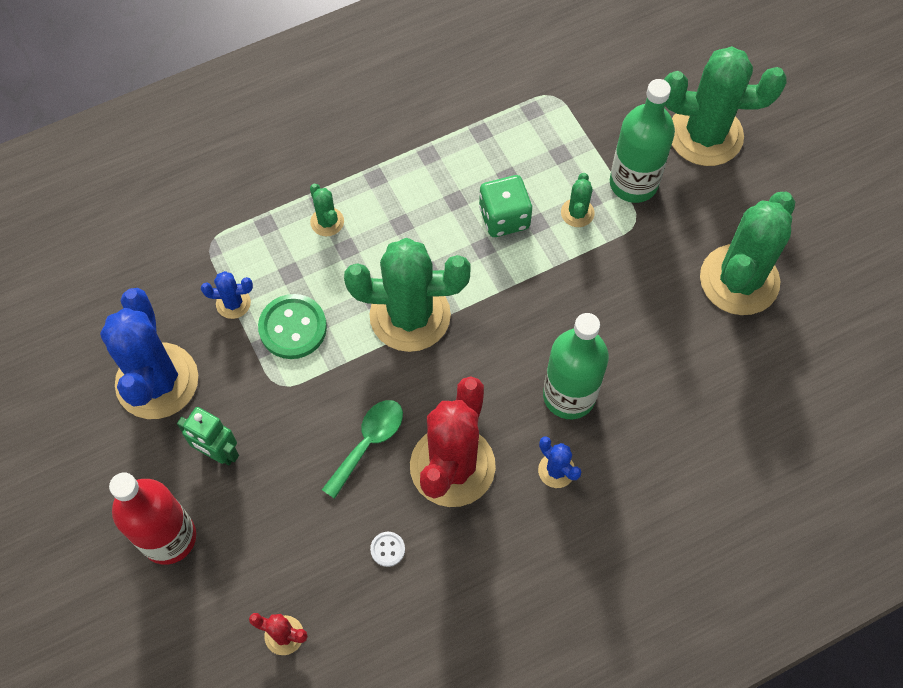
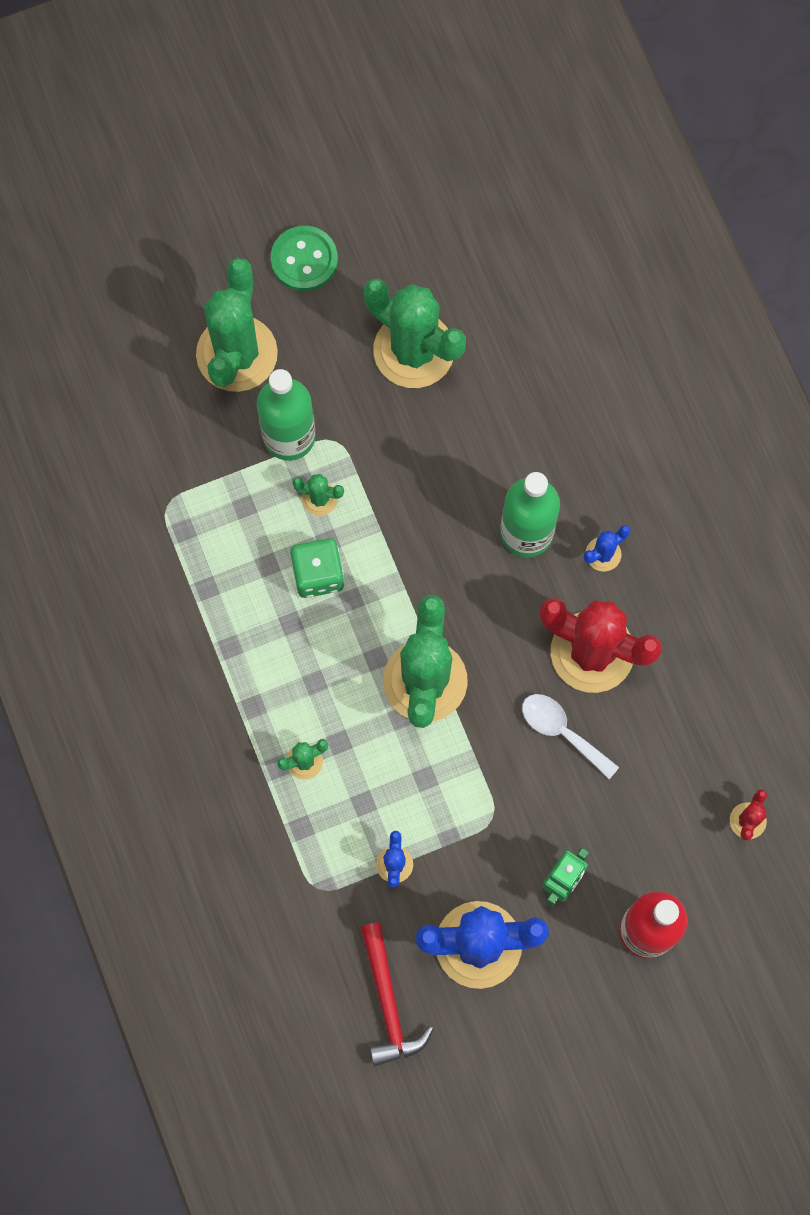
camera: 85 degrees left, 10 degrees up
green button [258,294,327,359] -> green button moved to [271,226,338,291]
green spoon [322,400,403,499] -> white spoon [522,694,619,779]
white button [370,532,405,567] -> none
none -> red hammer [361,922,433,1066]

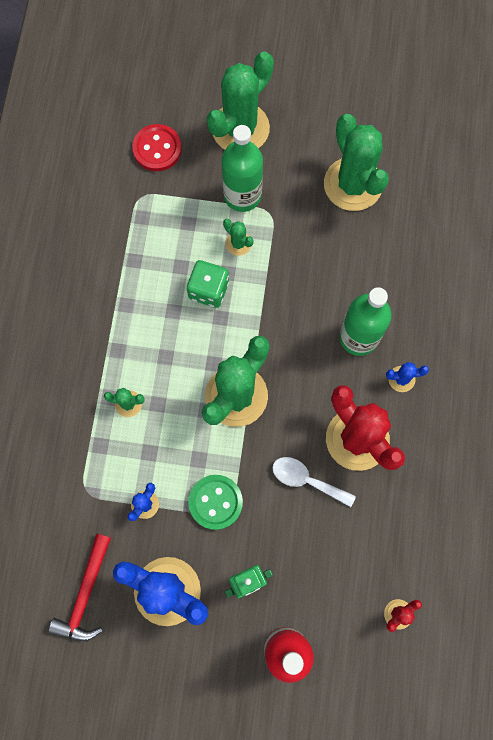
camera: 30 degrees right, 0 degrees up
green button [271,226,338,291] -> green button moved to [188,475,243,530]
white spoon [522,694,619,779] -> white spoon turned 45 degrees counterclockwise [272,457,356,507]
none -> red button [132,124,182,171]

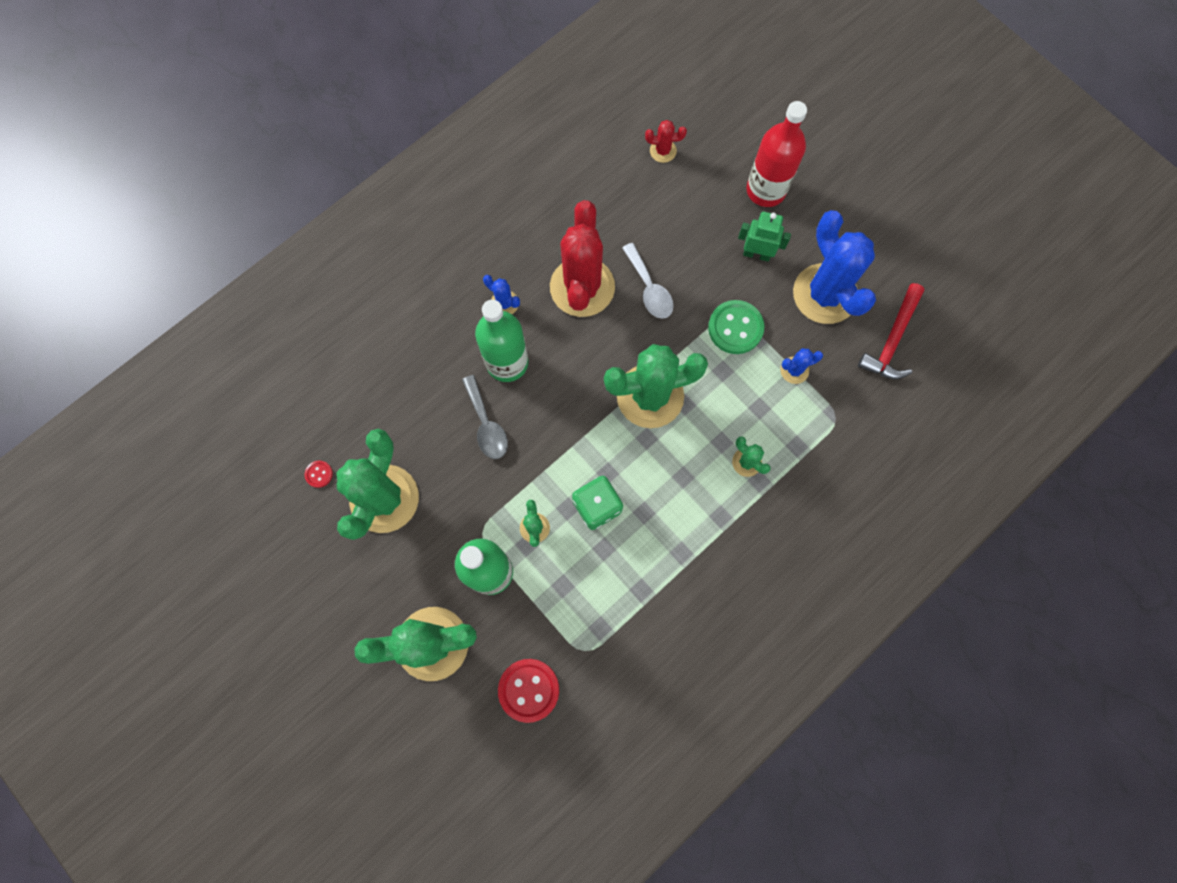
camera: 140 degrees left, 0 degrees up
red hammer [48,534,111,641] -> red hammer turned 150 degrees clockwise [858,283,925,379]
none -> red button [305,460,333,488]
none -> grey spoon [462,375,508,459]

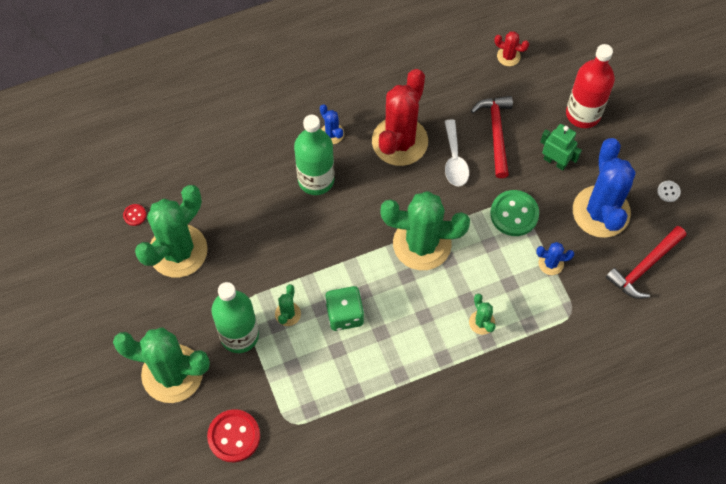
camera: 20 degrees right, 10 degrees down
grey spoon [462,375,508,459] -> none
none -> red hammer [471,96,513,178]
none -> white button [657,181,681,202]

